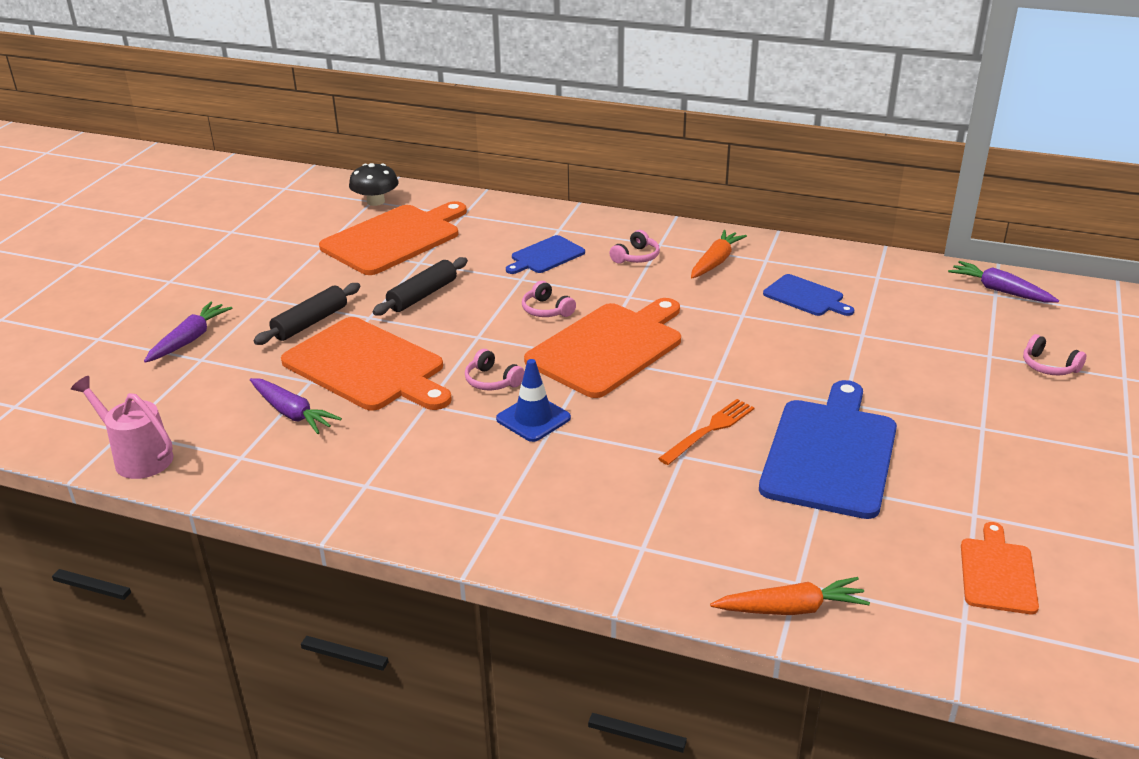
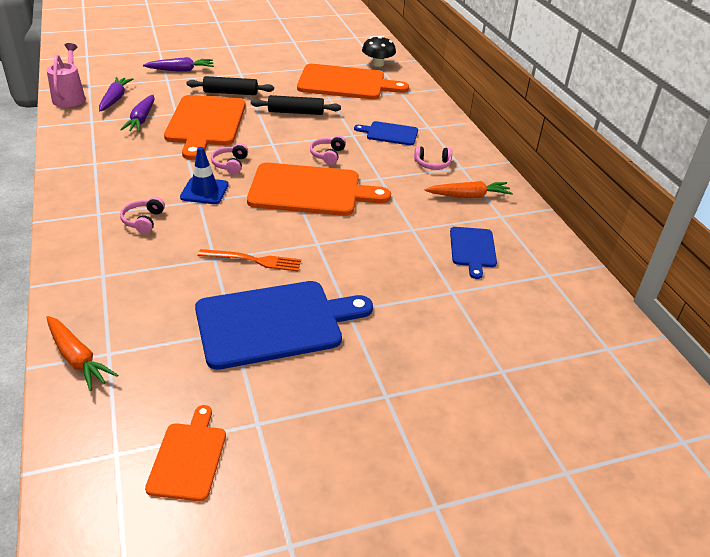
camera: 50 degrees right, 5 degrees up
purple carrot [948,261,1059,303] -> purple carrot moved to [99,77,133,111]
orange cutting board [961,522,1039,614] -> orange cutting board turned 60 degrees counterclockwise [145,405,226,501]
pink headphones [1023,334,1086,375] -> pink headphones moved to [120,197,165,234]

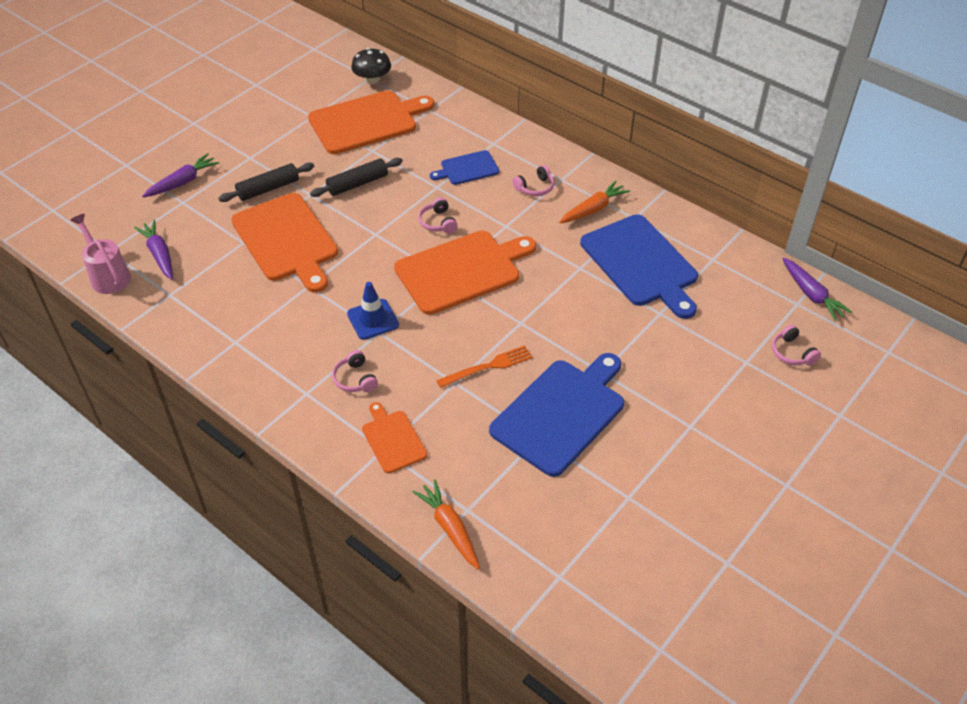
camera: 30 degrees left, 10 degrees up
orange carrot [46,316,118,391] -> orange carrot turned 135 degrees counterclockwise [412,480,480,570]
purple carrot [120,95,154,132] -> purple carrot moved to [782,258,853,321]
orange cutting board [145,405,226,501] -> orange cutting board moved to [362,402,427,473]
pink headphones [211,143,248,175] -> pink headphones moved to [772,325,821,365]
blue cutting board [450,227,497,279] -> blue cutting board [580,214,698,319], size x1.92

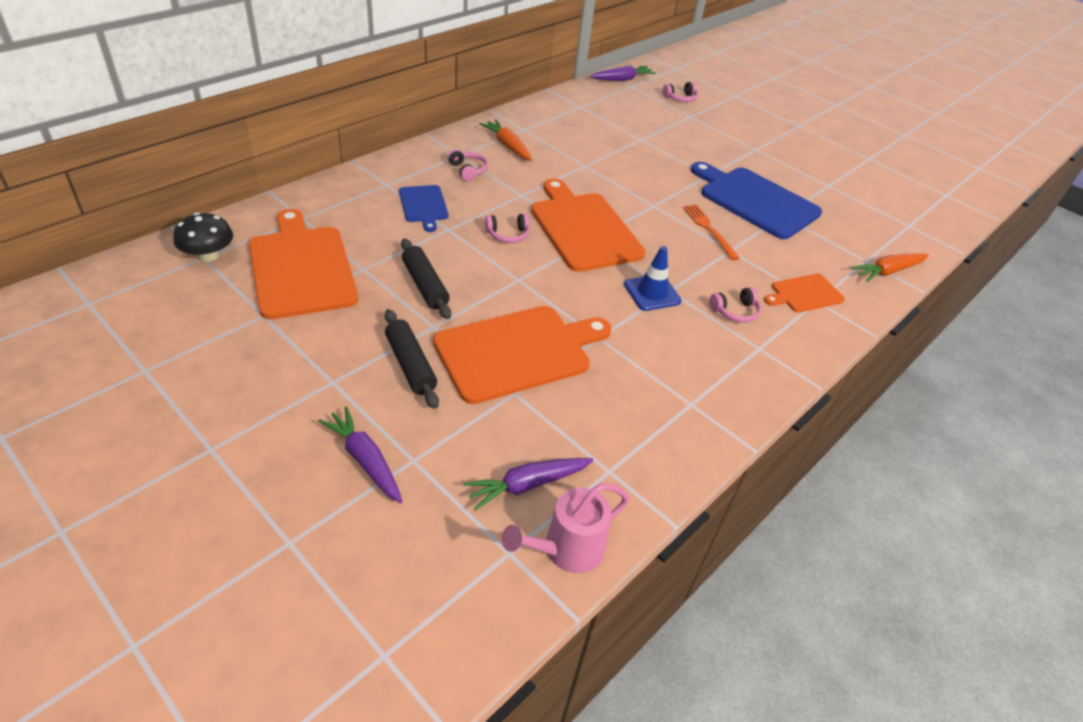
camera: 90 degrees left, 5 degrees down
blue cutting board [580,214,698,319] -> none

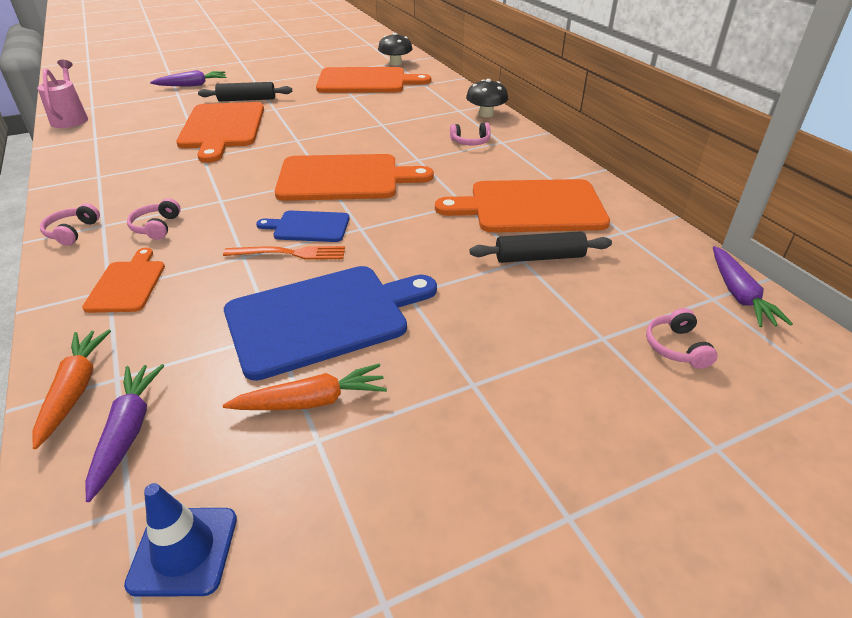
camera: 115 degrees right, 5 degrees down
blue cutting board [399,185,448,232] -> blue cutting board moved to [256,211,349,242]
black rolling pin [401,239,451,319] -> black rolling pin moved to [469,231,612,263]
purple carrot [463,458,593,511] -> purple carrot moved to [85,364,165,502]
orange carrot [479,119,532,161] -> orange carrot moved to [223,364,387,410]
pink headphones [485,213,530,243] -> pink headphones moved to [40,203,100,246]
blue traffic cone [624,246,681,311] -> blue traffic cone moved to [124,483,237,596]
none -> orange cutting board [435,179,610,233]
none -> black mushroom [466,79,508,117]

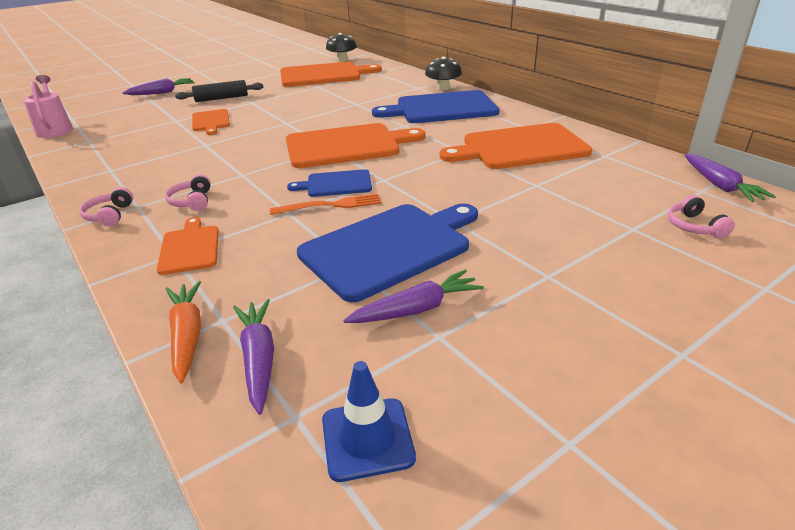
camera: 10 degrees left, 5 degrees down
orange cutting board [176,102,264,163] -> orange cutting board [192,109,230,135], size x0.52
orange carrot [223,364,387,410] -> purple carrot [344,270,484,323]
pink headphones [450,123,491,145] -> blue cutting board [372,90,500,123]
black rolling pin [469,231,612,263] -> none

